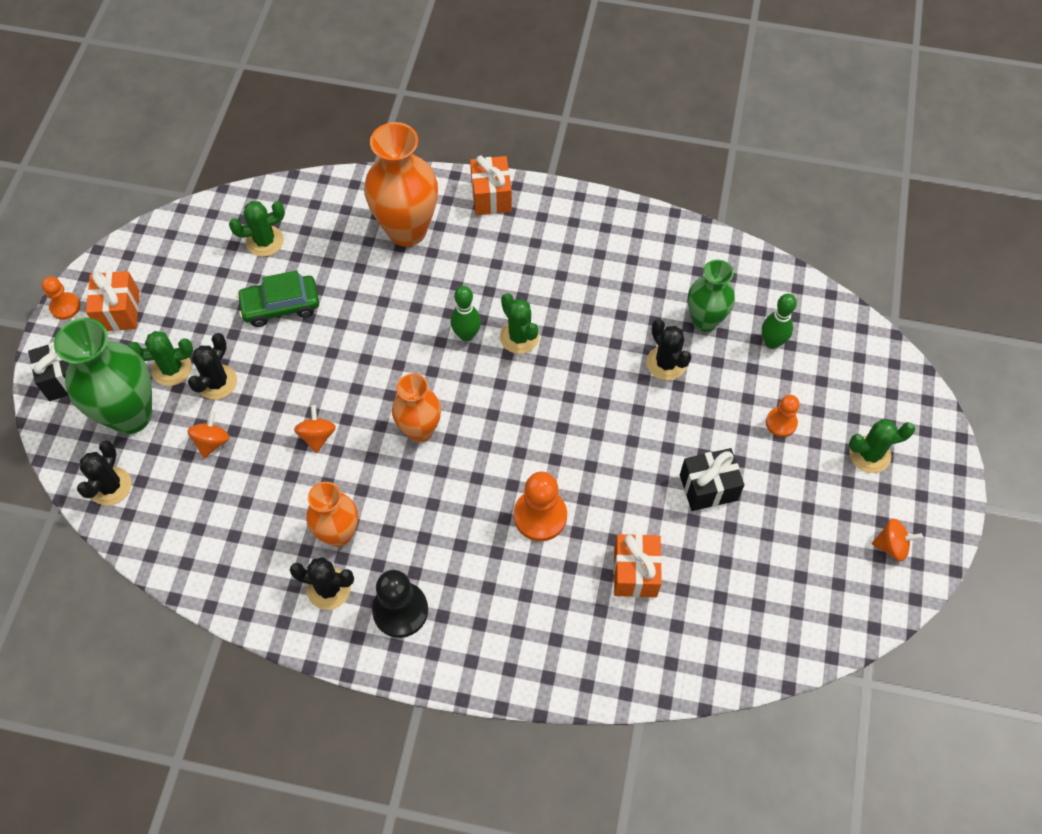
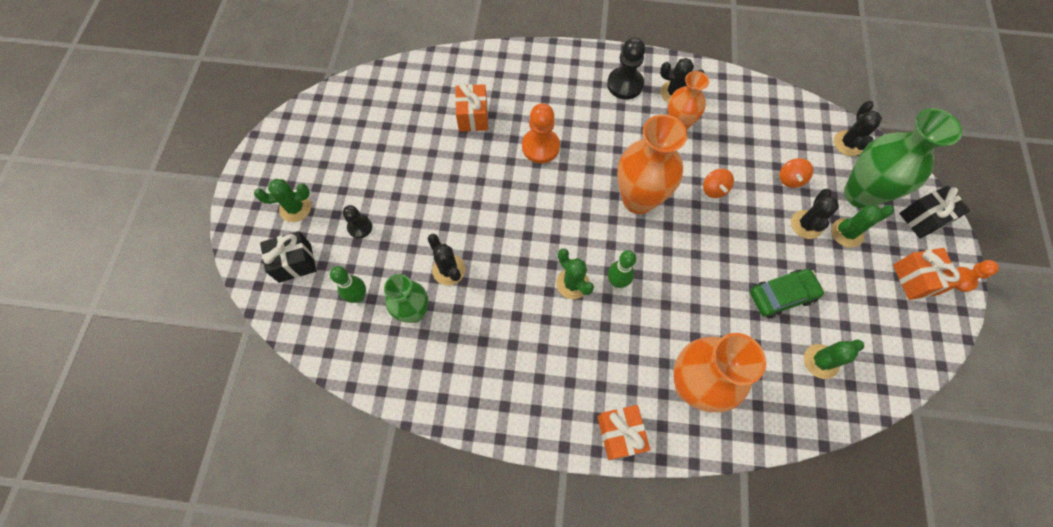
camera: 175 degrees right, 5 degrees up
orange vase [392,373,441,443] -> orange vase [617,115,688,214], size x1.61
black gift [680,448,744,511] -> black gift moved to [260,231,316,283]
orange pawn [766,395,800,437] -> black pawn [343,205,372,239]
orange spinning top [872,519,923,561] -> none

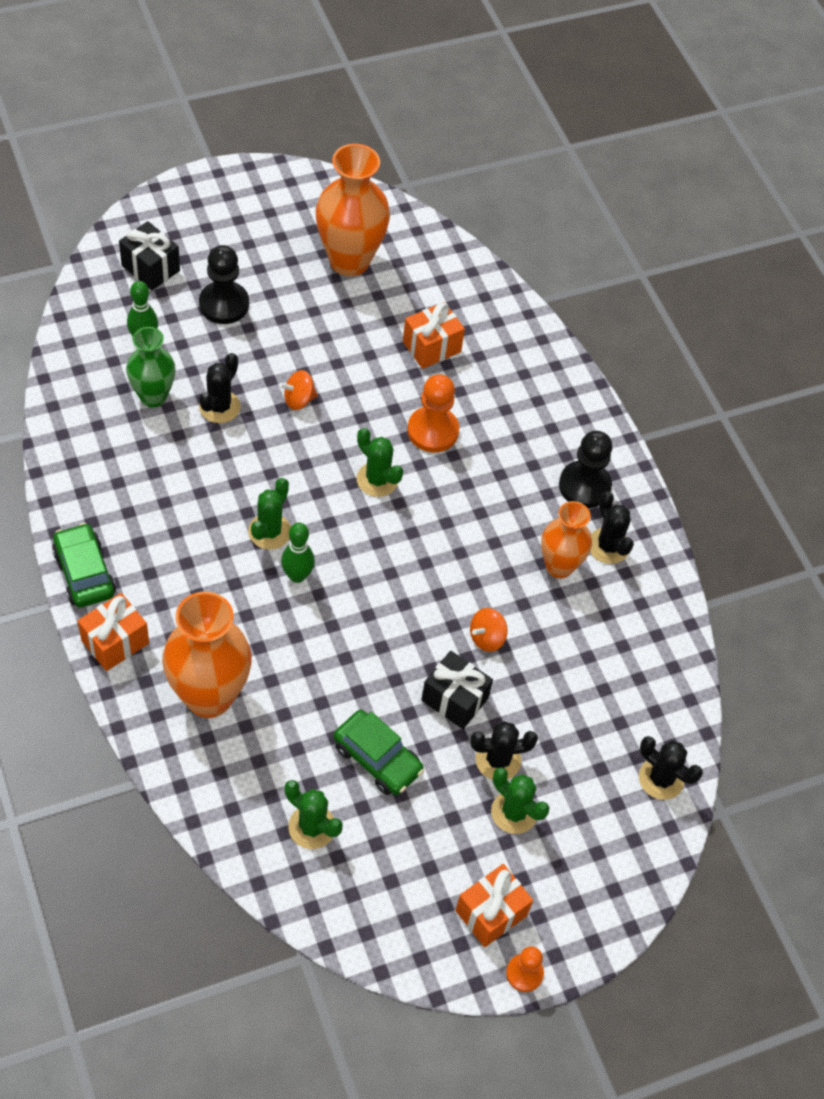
camera: 55 degrees right, 10 degrees down
green cactus [254,179,311,222] -> green cactus moved to [357,428,403,497]
black pawn [343,205,372,239] -> black pawn [199,245,249,324], size x1.65
orange vase [617,115,688,214] -> orange vase moved to [316,144,390,276]
orange spinning top [780,158,813,188] -> orange spinning top moved to [279,370,318,410]
black cactus [834,101,882,156] -> black cactus turned 60 degrees clockwise [639,736,703,800]
green vase [844,108,962,209] -> none
black gift [899,185,970,238] -> black gift moved to [421,651,493,729]
none -> green car [52,523,116,607]

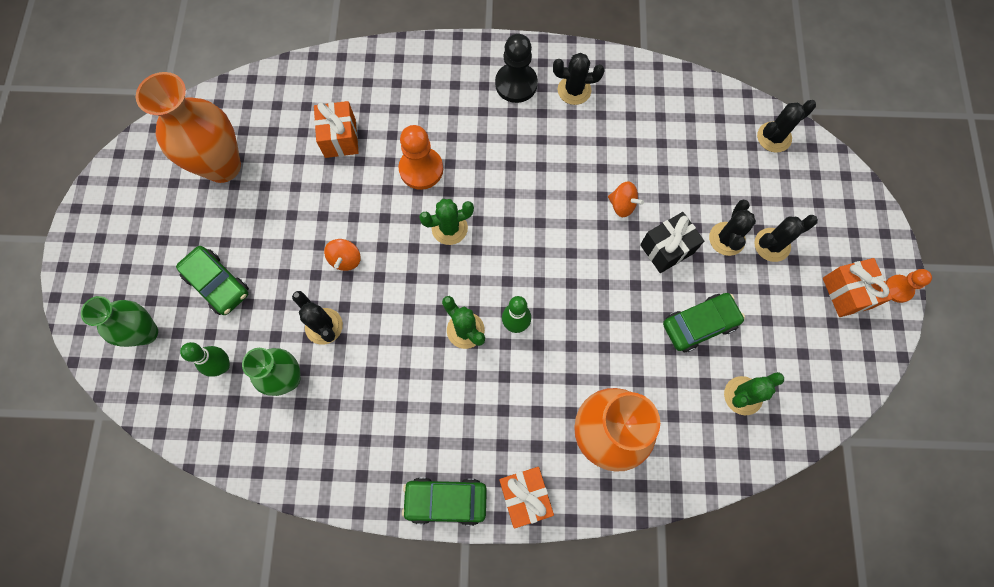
camera: 60 degrees left, 15 degrees up
black gift [119,221,180,291] -> green vase [81,296,158,347]
black pawn [199,245,249,324] -> green car [176,246,249,315]
orange spinning top [470,608,508,652] -> orange spinning top turned 45 degrees counterclockwise [608,181,644,217]
green cactus [491,767,550,834] -> black cactus [754,215,818,262]
orange vase [541,501,592,578] -> none

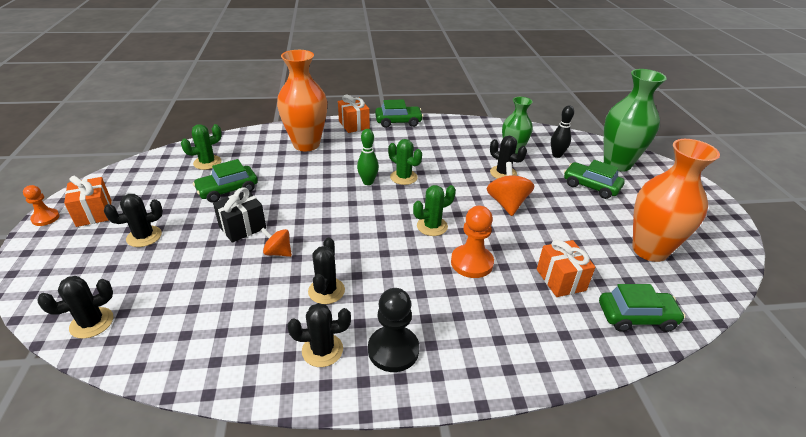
camera: 170 degrees right, 35 degrees down
green vase [81,296,158,347] -> green vase [604,69,667,171], size x1.61
green bowling pin [180,342,230,377] -> black bowling pin [551,105,574,158]
orange spinning top [324,239,361,271] -> orange spinning top [487,162,534,216], size x1.60
black cactus [709,200,756,256] -> black cactus moved to [308,237,345,304]
none -> green car [599,284,685,332]

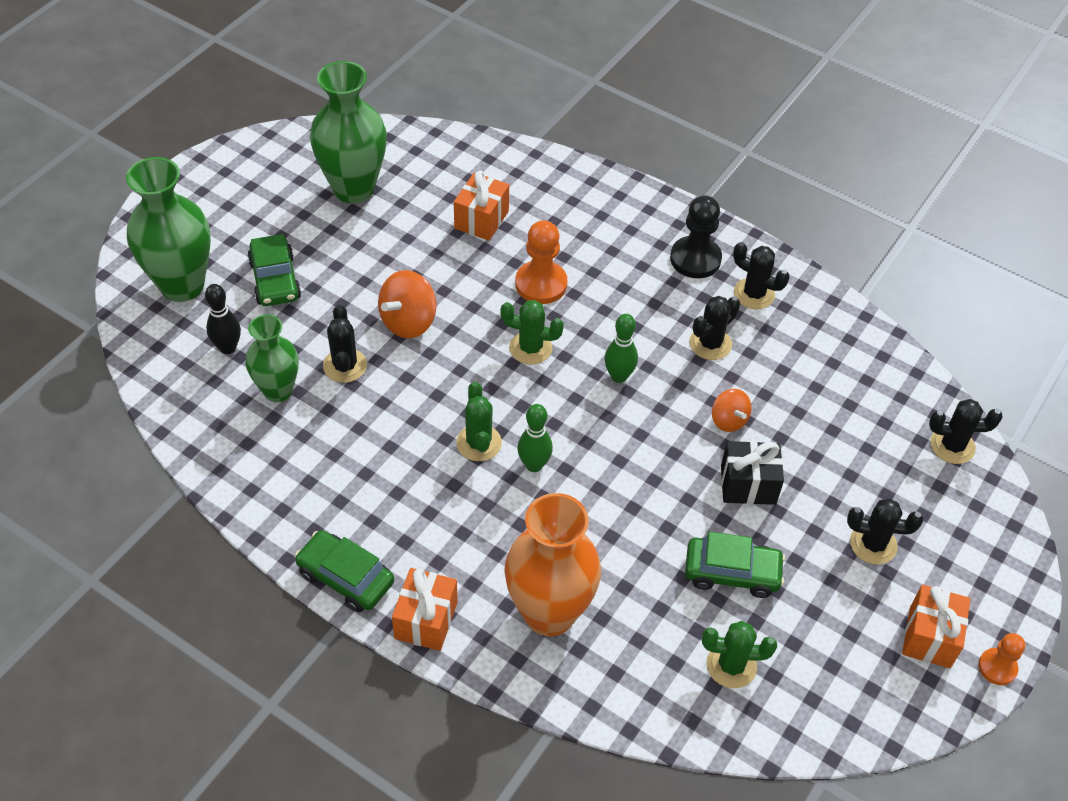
camera: 140 degrees left, 15 degrees up
green car [599,284,685,332] -> none
orange vase [632,139,720,262] -> green vase [310,61,387,203]
none -> green bowling pin [604,314,638,383]

